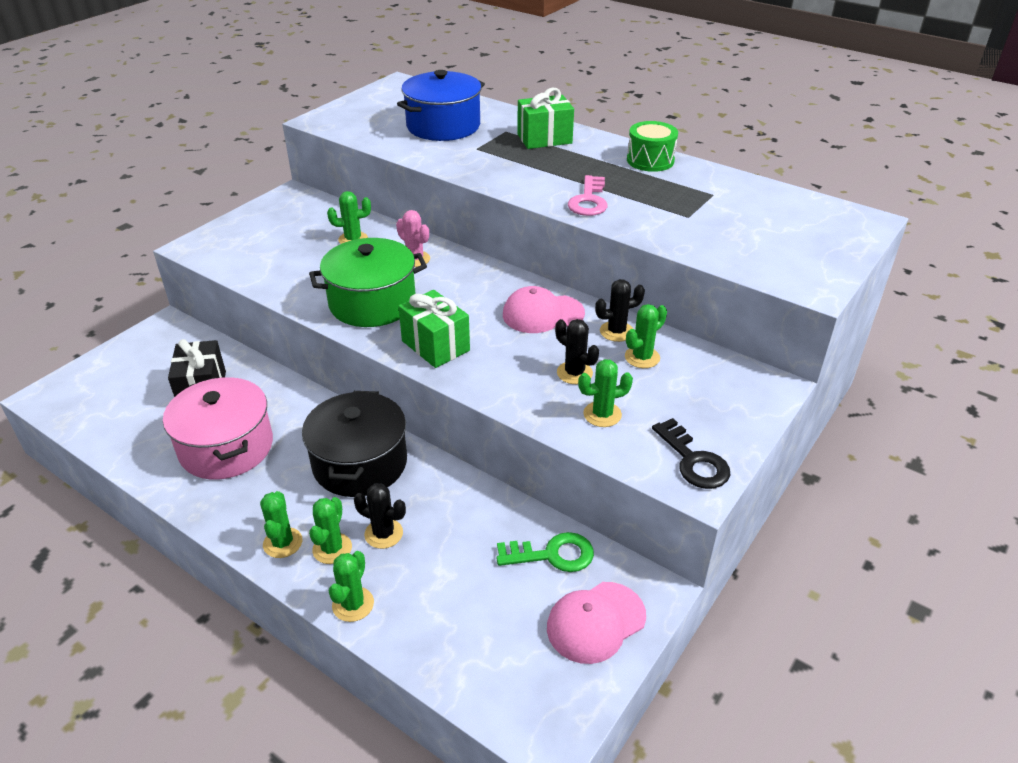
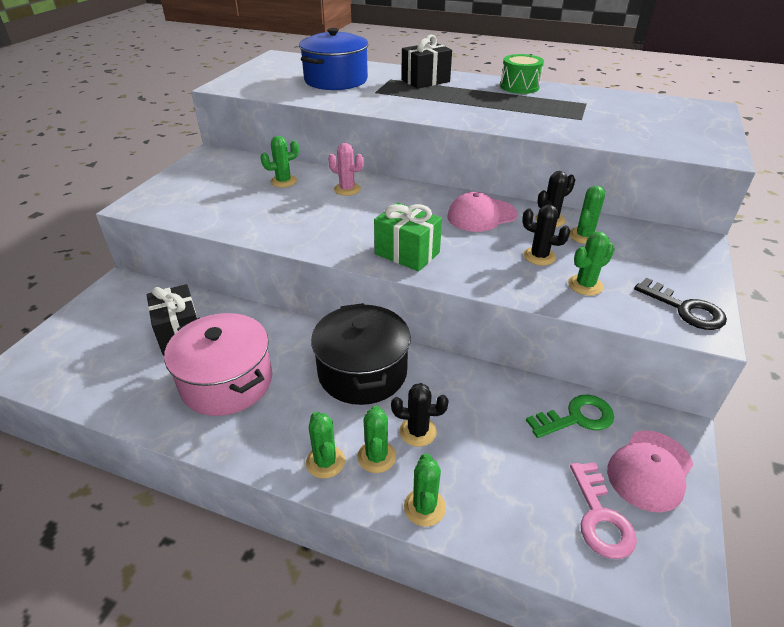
camera: 15 degrees left, 0 degrees up
green pot [309,238,427,327] -> none
green gift [517,88,574,149] -> black gift [401,34,452,89]
pink key [568,175,607,216] -> pink key moved to [570,462,637,559]

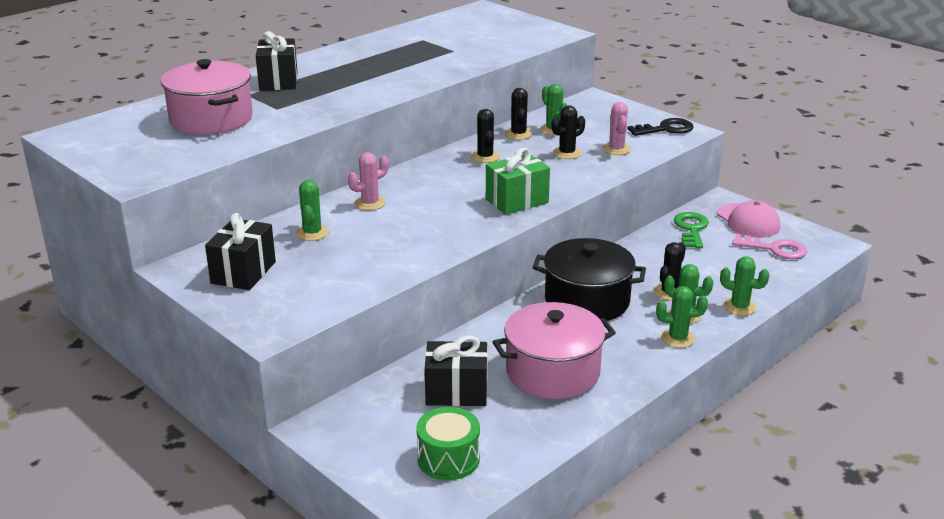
camera: 65 degrees left, 10 degrees down
blue pot [299,28,369,90] -> pink pot [161,59,253,135]
pink cap [447,192,518,232] -> black cactus [471,109,500,163]
green drum [500,54,544,94] -> green drum moved to [416,407,480,480]
green cactus [568,232,615,296] -> pink cactus [603,102,631,155]
none -> black gift [205,213,276,290]

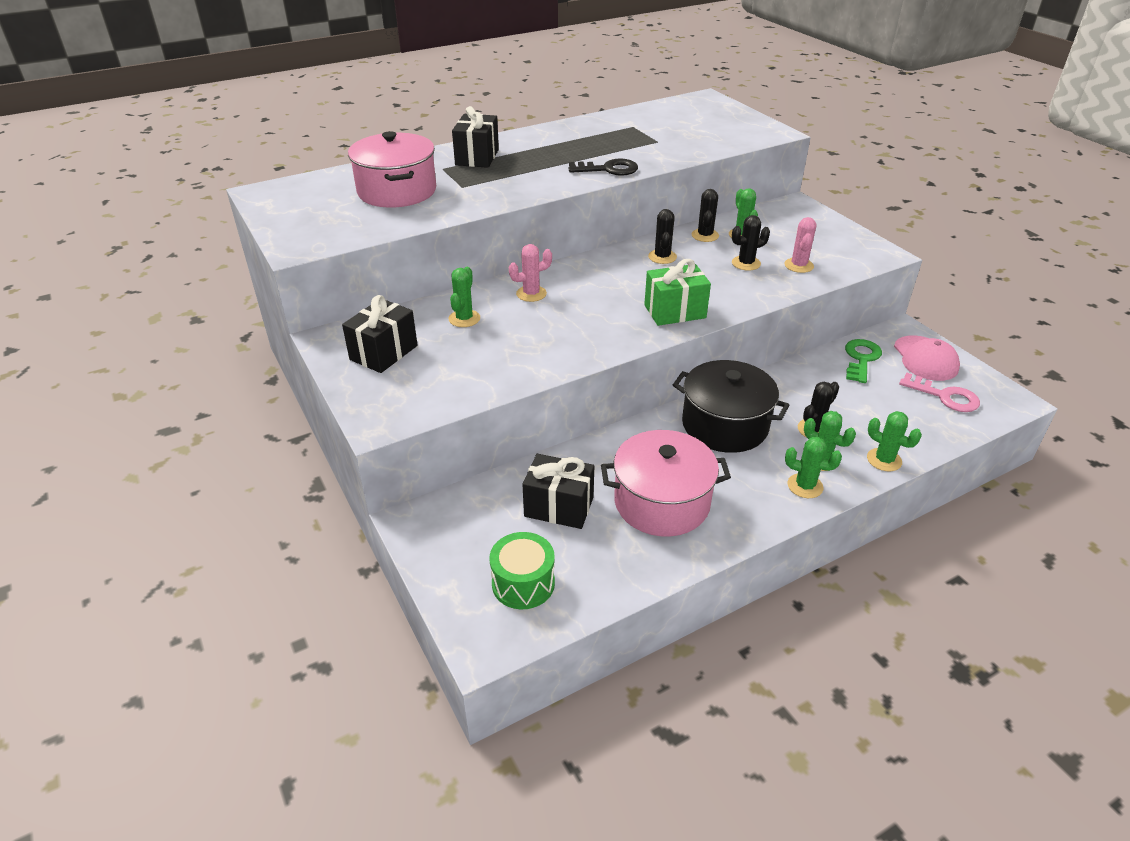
camera: 15 degrees right, 10 degrees up
black key [627,118,694,136] -> black key moved to [568,158,638,176]

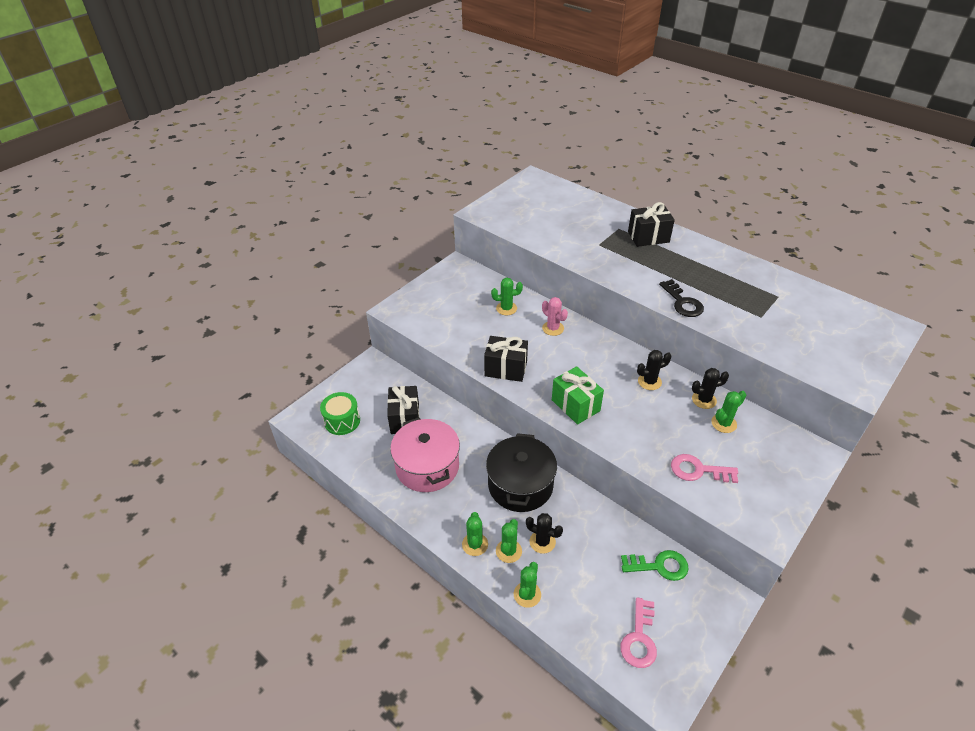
camera: 70 degrees right, 5 degrees up
black gift [342,295,418,373] -> black gift moved to [484,336,528,382]
pink pot [348,131,436,208] -> none
black cactus [732,215,770,271] -> none
pink cactus [784,217,816,273] -> pink key [671,454,738,483]
pink cap [894,335,960,381] -> none

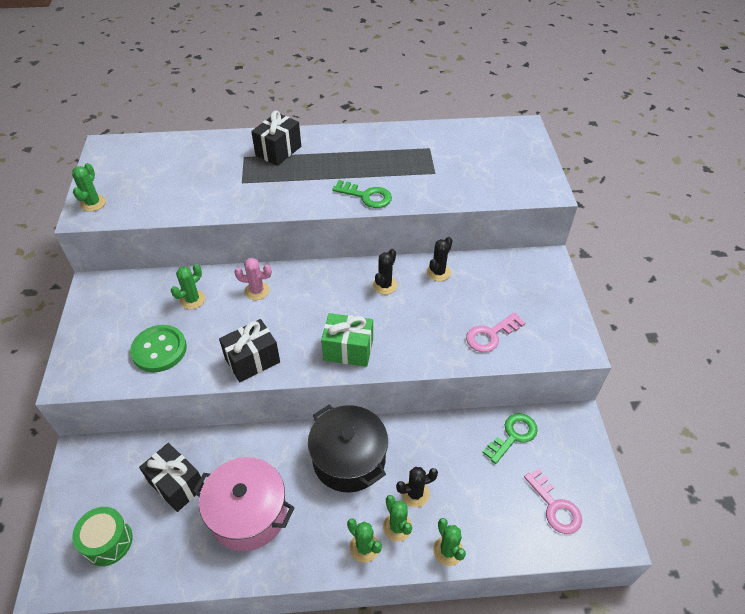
camera: 45 degrees left, 5 degrees up
black key [659,279,704,317] -> green key [332,180,392,208]
green cactus [711,391,746,433] -> green cactus moved to [72,163,106,212]
none -> green button [130,325,187,372]

